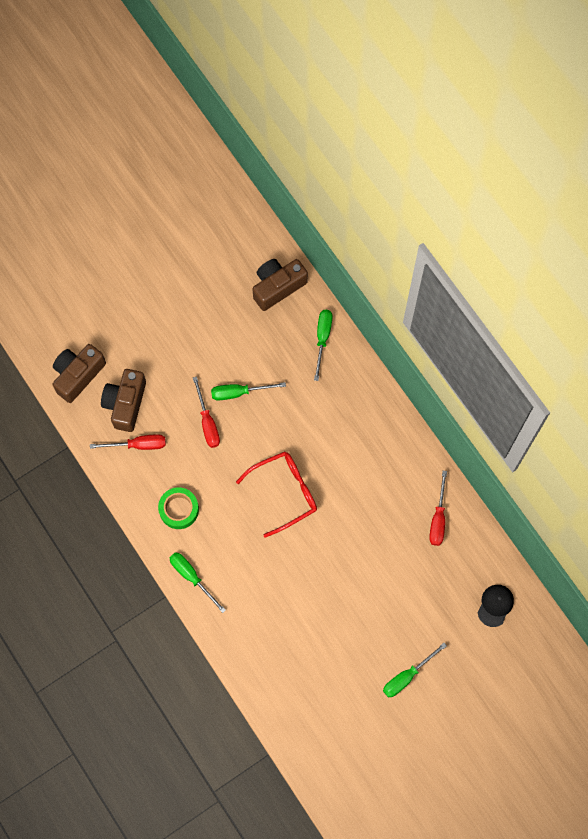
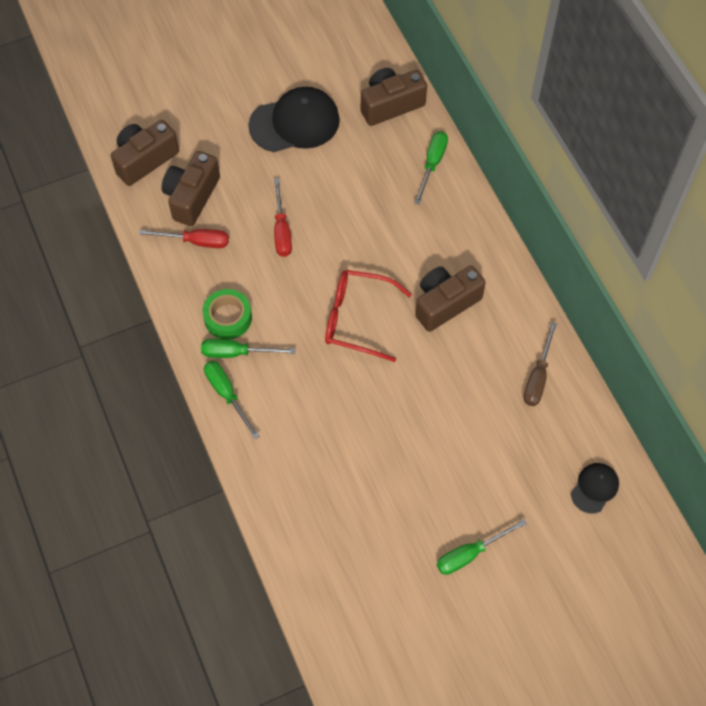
camera: 10 degrees right, 10 degrees down
green screwdriver [211,382,286,401] -> green screwdriver moved to [201,339,295,358]
red glasses [236,452,317,538] -> red glasses turned 150 degrees counterclockwise [325,270,412,362]
red screwdriver [429,471,447,546] -> brown screwdriver [524,322,557,406]
none -> black cap [248,87,340,152]
none -> brown camera [415,266,486,332]

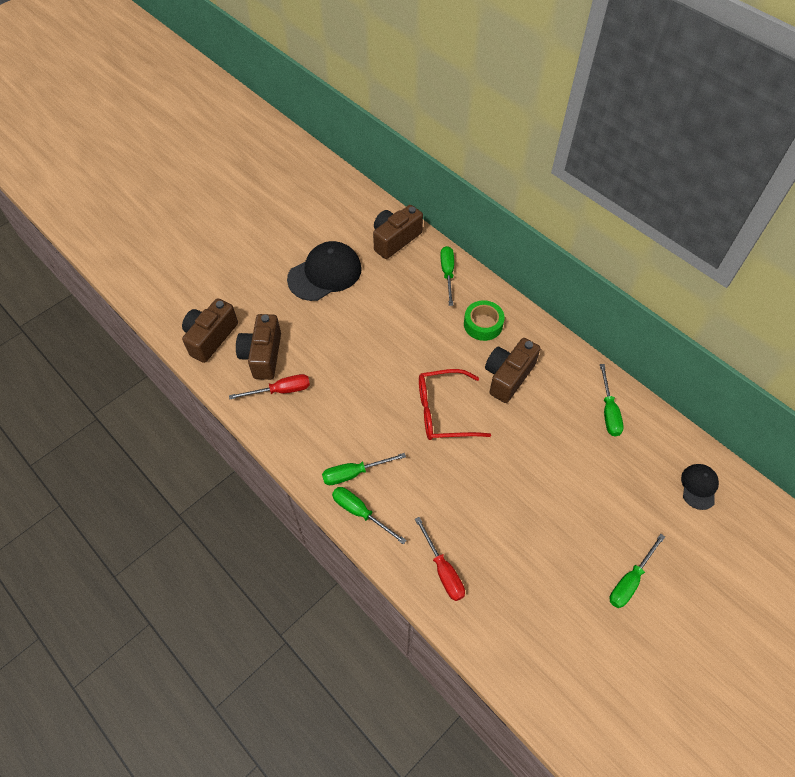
camera: 20 degrees left, 5 degrees down
green tape [202,289,252,339] -> green tape moved to [464,300,505,341]
red screwdriver [274,179,292,257] -> red screwdriver moved to [415,517,465,601]
brown screwdriver [524,322,557,406] -> green screwdriver [600,364,624,437]

